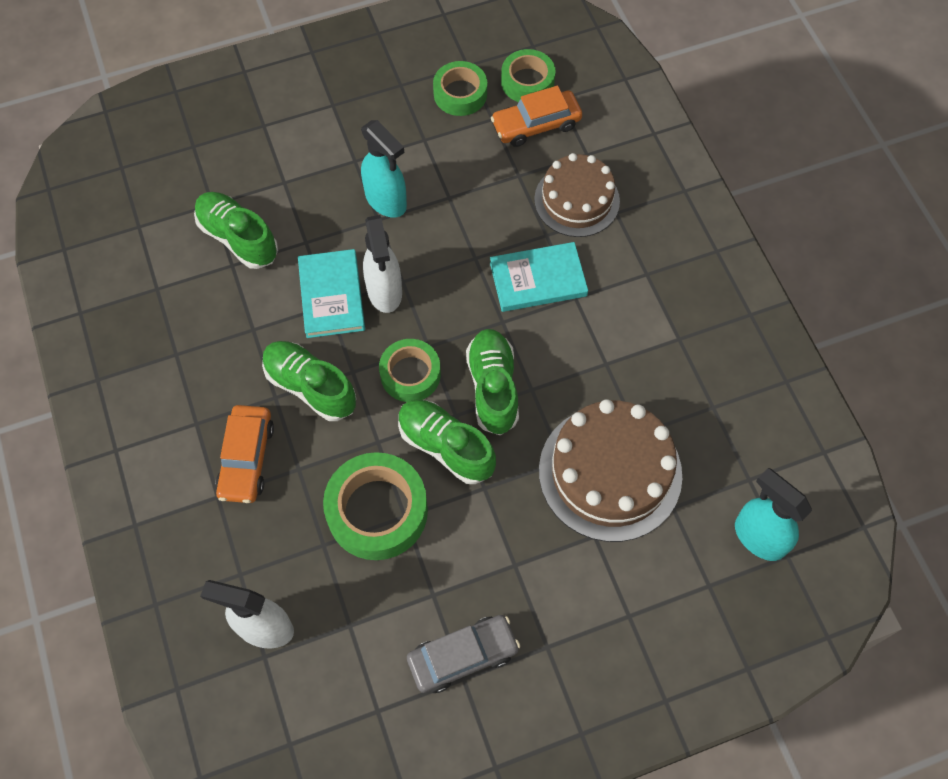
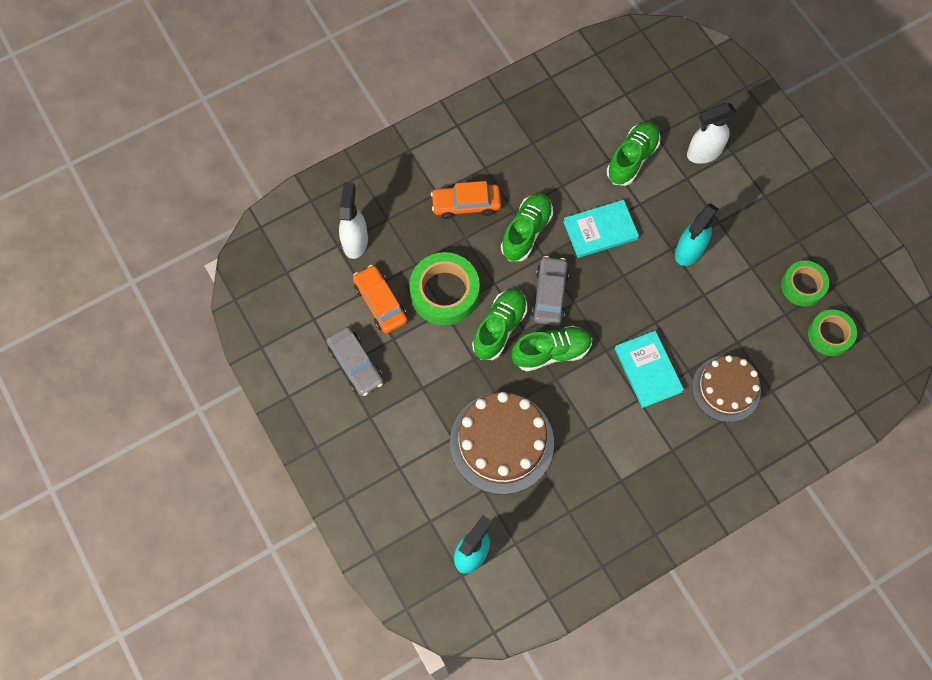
camera: 80 degrees right, 5 degrees up
white spray bottle [363,215,402,313] -> white spray bottle moved to [687,102,736,164]
green tape [379,339,441,402] -> grey car [532,256,569,326]
orange car [491,86,582,147] -> orange car moved to [353,265,408,334]

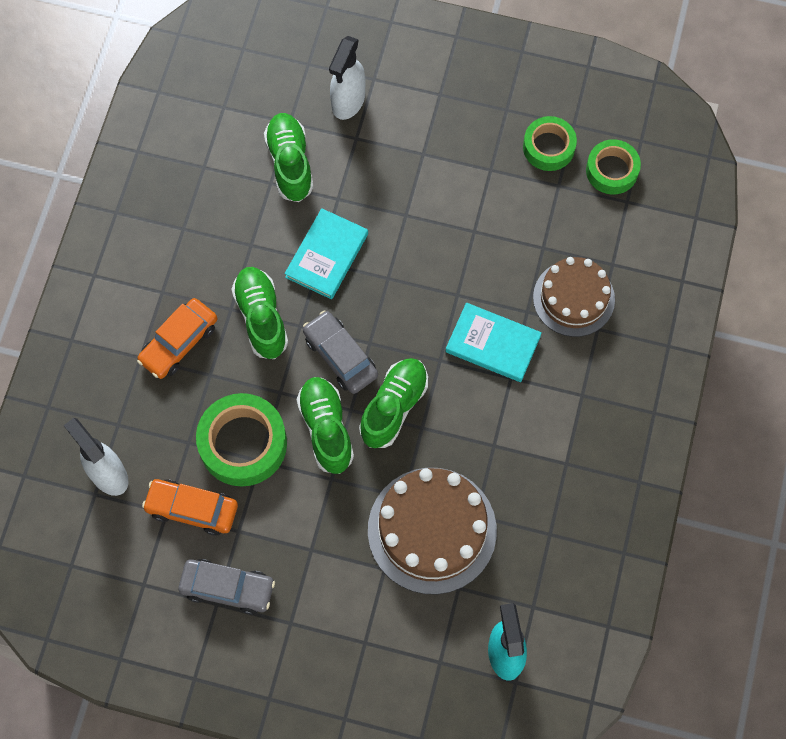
camera: 45 degrees left, 0 degrees up
turquoise spray bottle [675,203,719,266] -> none

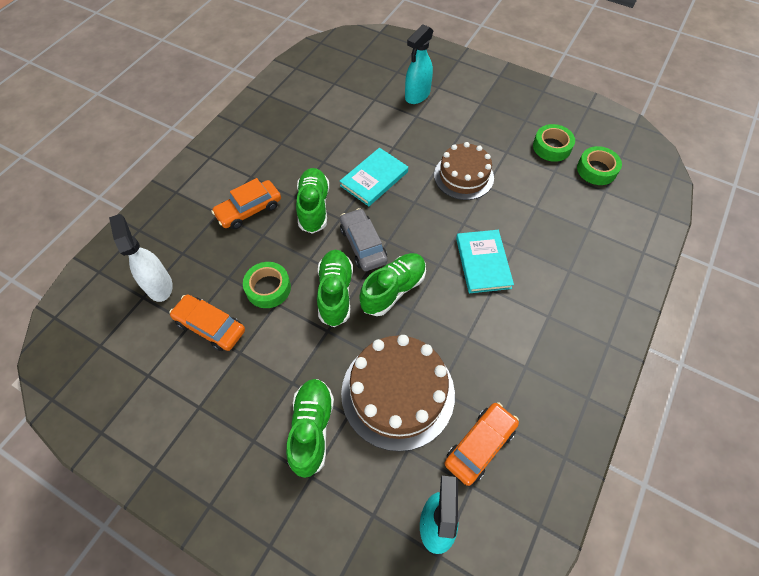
camera: 15 degrees right, 10 degrees down
grey car [178,559,275,615] -> none
green tape [196,393,287,487] -> green tape [243,262,291,308], size x0.63
green shoe [264,113,313,202] -> green shoe moved to [286,379,334,478]
white spray bottle [329,36,365,120] -> turquoise spray bottle [405,24,434,104]
turquoise book [445,303,542,382] -> turquoise book turned 45 degrees clockwise [456,230,514,293]
brown cake [533,257,615,337] -> brown cake moved to [434,142,494,200]
none -> orange car [445,402,519,486]

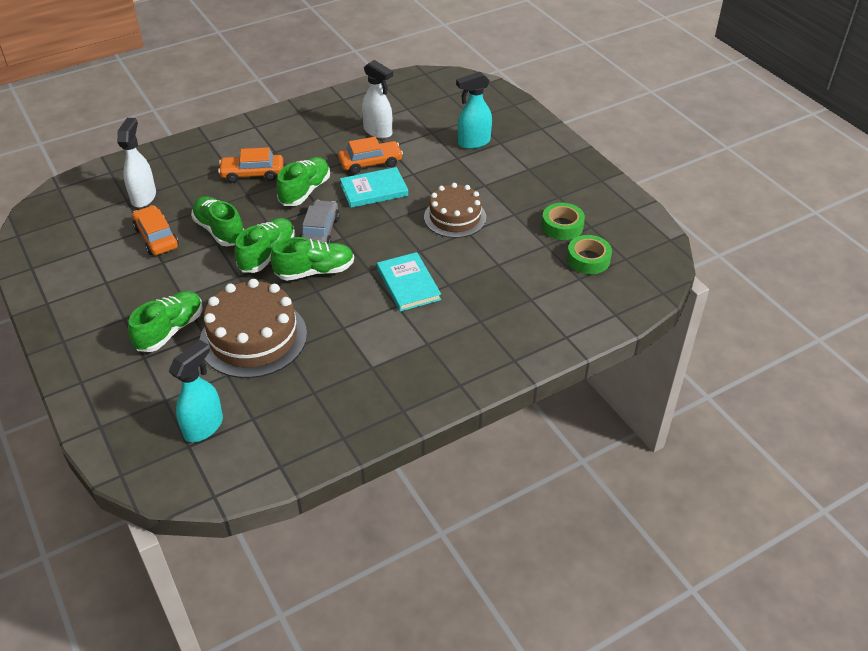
camera: 30 degrees right, 15 degrees down
green tape [243,262,291,308] -> green shoe [191,196,244,246]
orange car [445,402,519,486] -> orange car moved to [338,137,403,174]
turquoise book [456,230,514,293] -> turquoise book turned 45 degrees counterclockwise [377,252,441,312]
none -> white spray bottle [362,60,393,139]

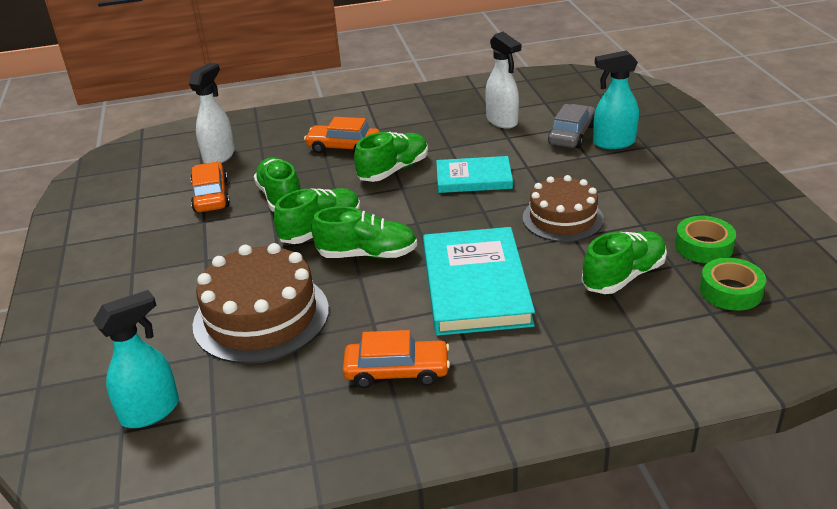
camera: 20 degrees right, 10 degrees down
green shoe [128,291,202,352] -> green shoe moved to [582,231,667,294]
grey car [300,200,340,243] -> grey car moved to [548,104,595,148]
orange car [338,137,403,174] -> orange car moved to [343,330,450,388]
turquoise book [377,252,441,312] -> turquoise book [423,227,535,336], size x1.62

